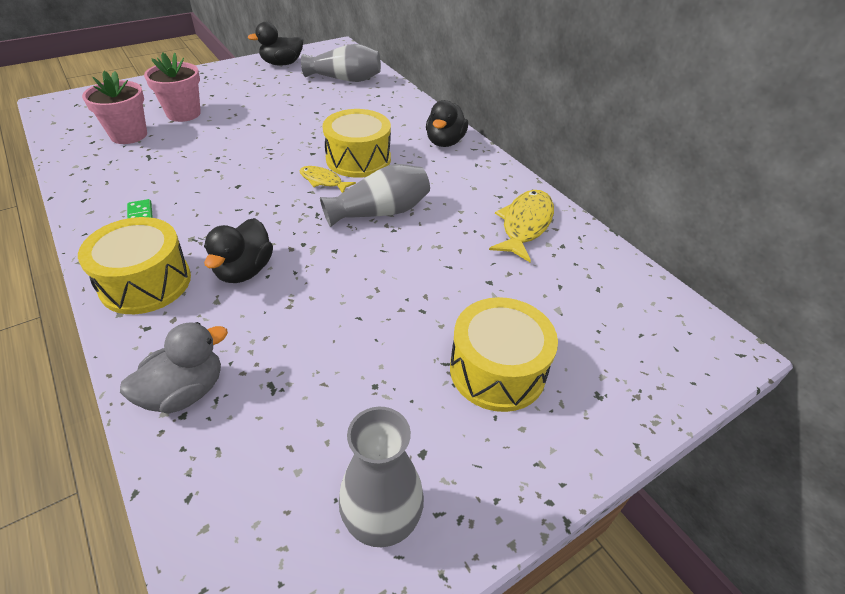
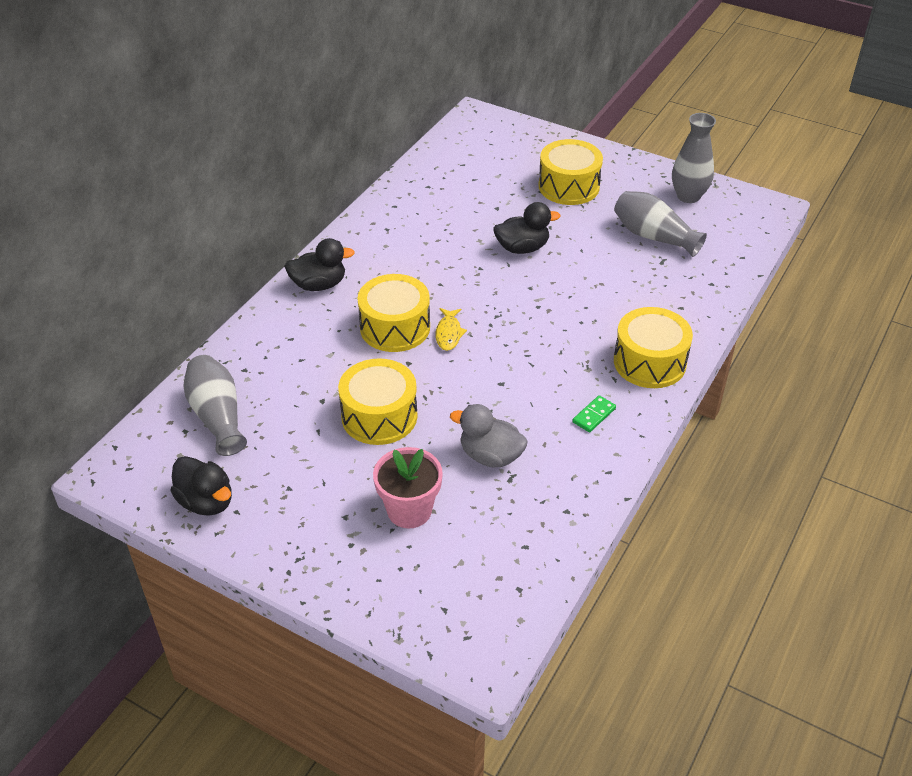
camera: 115 degrees left, 0 degrees up
pink flower pot [82,71,147,144] -> none
grey duck [120,322,228,414] -> grey duck moved to [450,404,528,467]
black duck [204,218,273,283] -> black duck moved to [493,202,560,254]
grey vase [320,164,430,227] -> grey vase moved to [614,191,707,257]
yellow fish [489,190,554,262] -> none
none -> yellow drum [338,359,417,445]

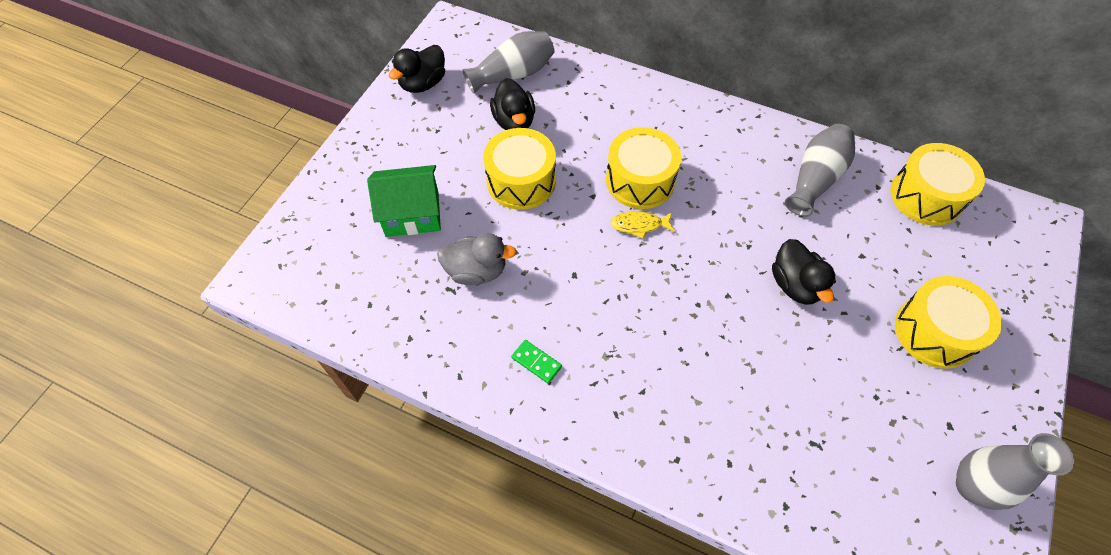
camera: 85 degrees right, 15 degrees up
black duck [284,238,355,291] -> black duck moved to [490,78,535,130]
pink flower pot [373,447,443,528] -> green house [367,165,441,237]
grey duck [450,404,528,467] -> grey duck turned 75 degrees clockwise [437,233,517,285]
grey vase [614,191,707,257] -> grey vase moved to [785,124,855,217]
yellow drum [614,307,693,388] -> yellow drum moved to [891,143,985,226]

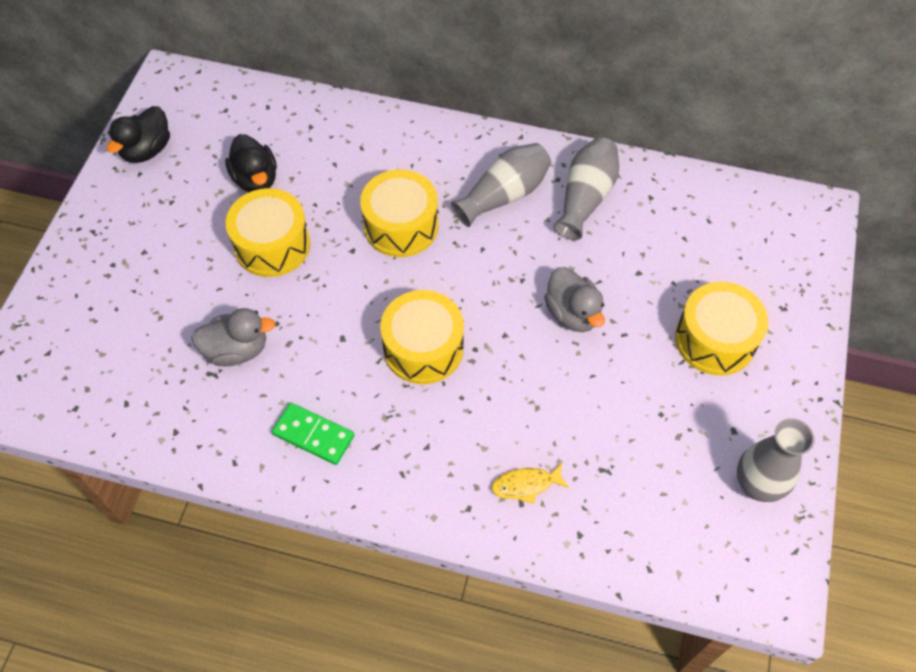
camera: 10 degrees left, 0 degrees up
green house [367,165,441,237] -> none
grey vase [462,31,554,94] -> grey vase moved to [451,143,551,227]
green domino [511,340,562,384] -> green domino [272,403,354,465], size x1.51
yellow fish [610,211,675,239] -> yellow fish moved to [491,463,569,504]
black duck [772,239,836,305] -> grey duck [544,267,605,332]
yellow drum [891,143,985,226] -> yellow drum moved to [380,290,464,384]

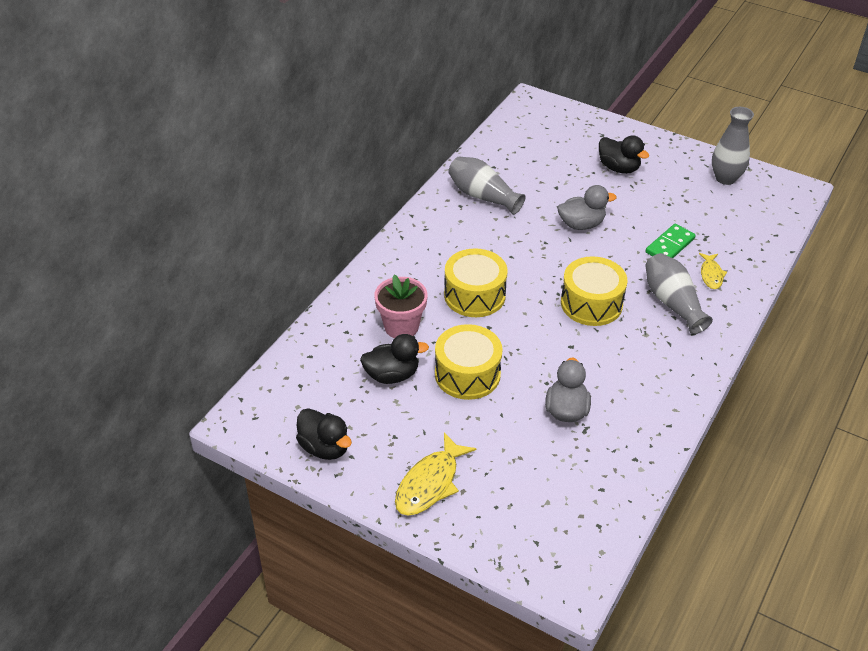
camera: 75 degrees left, 15 degrees down
green domino [272,403,354,465] -> green domino moved to [646,224,696,258]
grey vase [451,143,551,227] -> grey vase moved to [646,253,713,334]
yellow drum [675,282,768,376] -> black duck [599,135,650,174]
none -> pink flower pot [374,275,427,338]
none -> yellow fish [395,432,476,516]

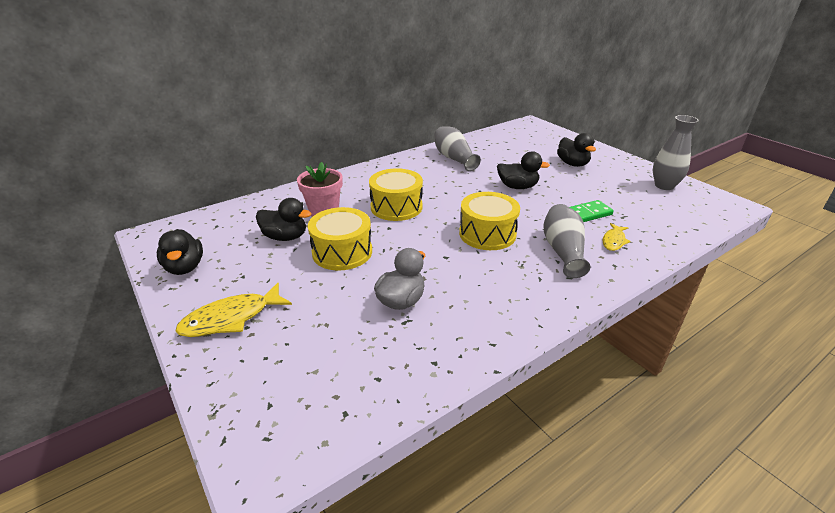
camera: 25 degrees right, 10 degrees down
grey duck [557,185,617,230] -> black duck [497,151,550,189]

